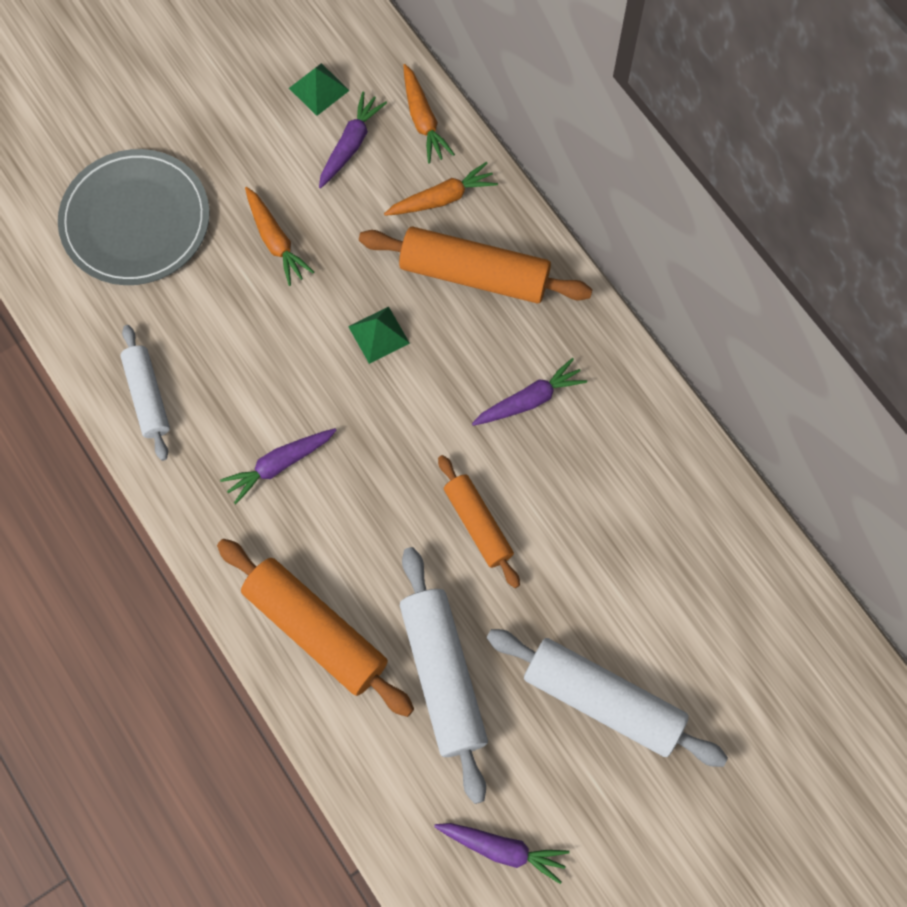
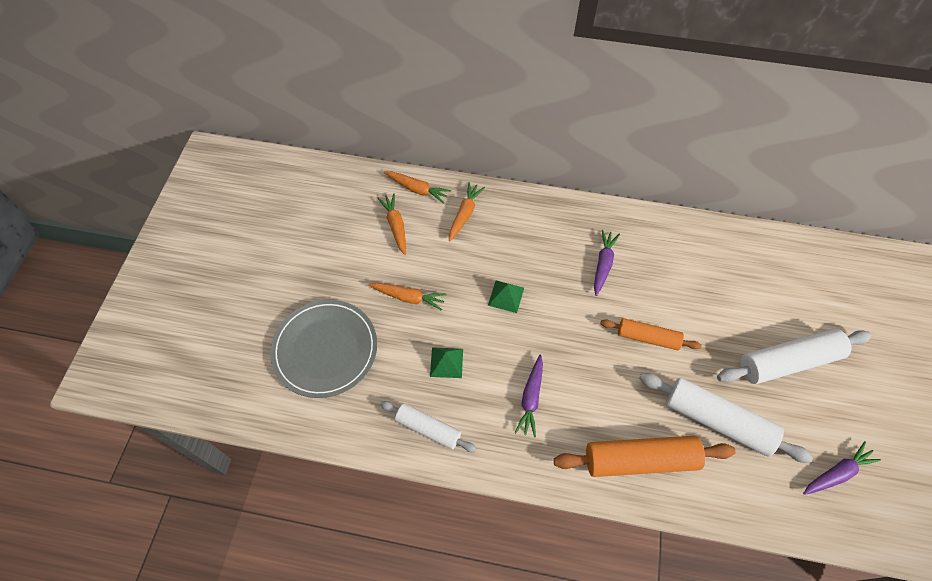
camera: 45 degrees left, 10 degrees down
green pyramid [289,63,350,116] -> green pyramid moved to [430,347,463,378]
purple carrot [319,91,387,188] -> orange carrot [377,193,406,255]
orange rolling pin [359,227,593,303] -> none

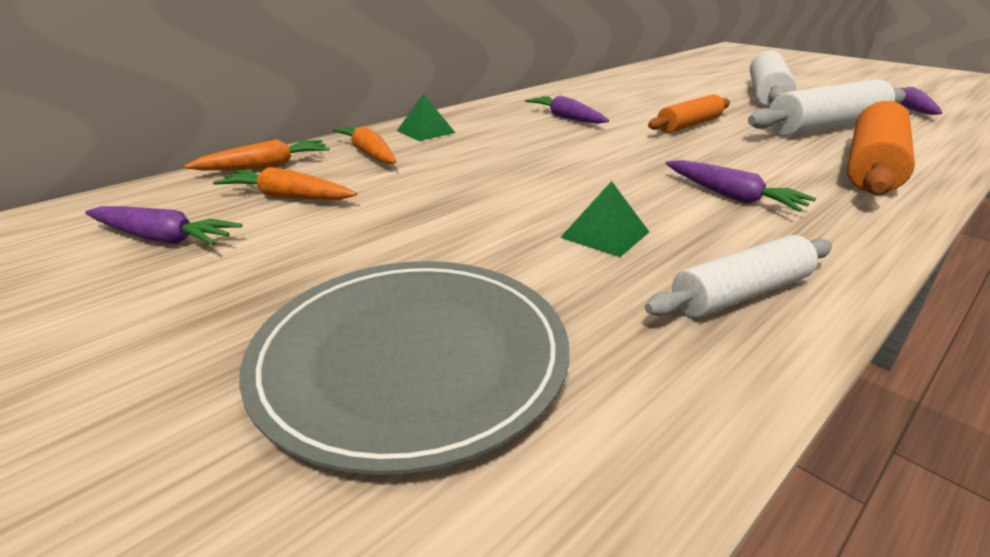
camera: 55 degrees left, 30 degrees down
orange carrot [368,283,447,311] -> none
green pyramid [488,281,524,313] -> green pyramid moved to [397,94,455,141]
none -> purple carrot [85,206,242,246]

